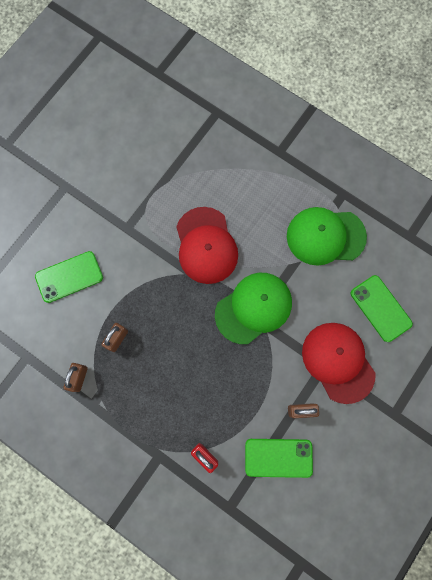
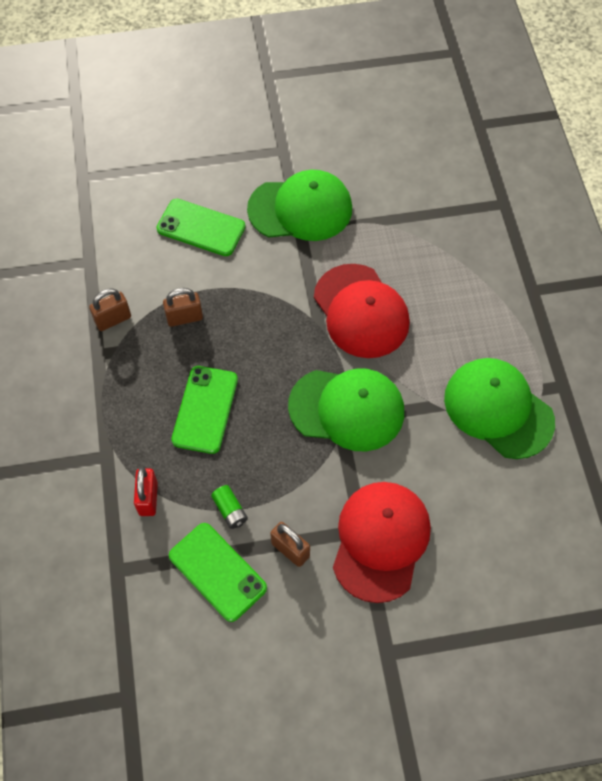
camera: 45 degrees right, 15 degrees down
red cap [176,207,238,284] -> red cap turned 60 degrees counterclockwise [314,264,410,358]
green phone [351,275,413,342] -> green phone moved to [171,366,238,454]
none -> green battery [211,485,248,529]
none -> green cap [247,170,352,241]

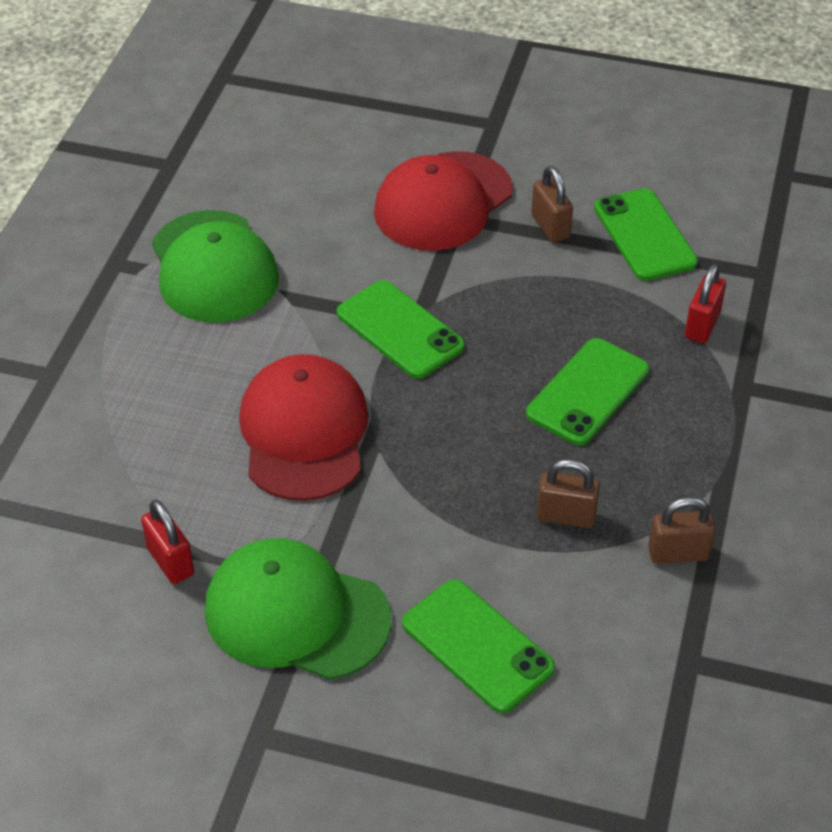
camera: 155 degrees left, 15 degrees down
green battery [211,485,248,529] -> none
green cap [288,368,404,451] -> green phone [337,280,465,379]
none -> red padlock [141,500,194,584]

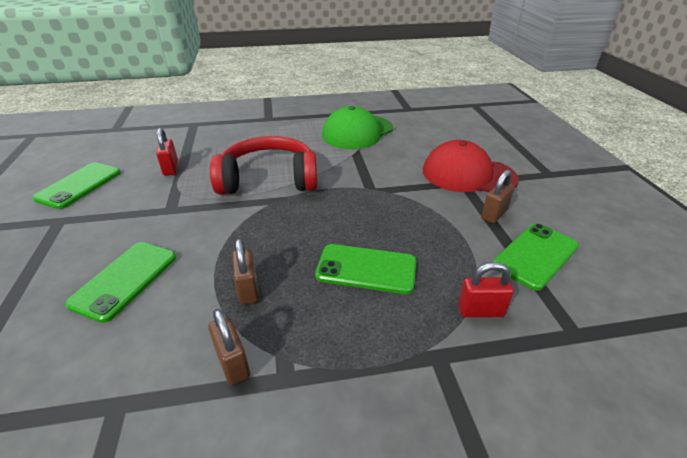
camera: 65 degrees right, 10 degrees down
red padlock [141,500,194,584] -> red padlock turned 45 degrees counterclockwise [156,128,178,176]
green cap [205,538,391,680] -> none
red cap [239,354,369,501] -> red headphones [210,136,317,195]
green phone [337,280,465,379] -> green phone moved to [33,162,121,209]

